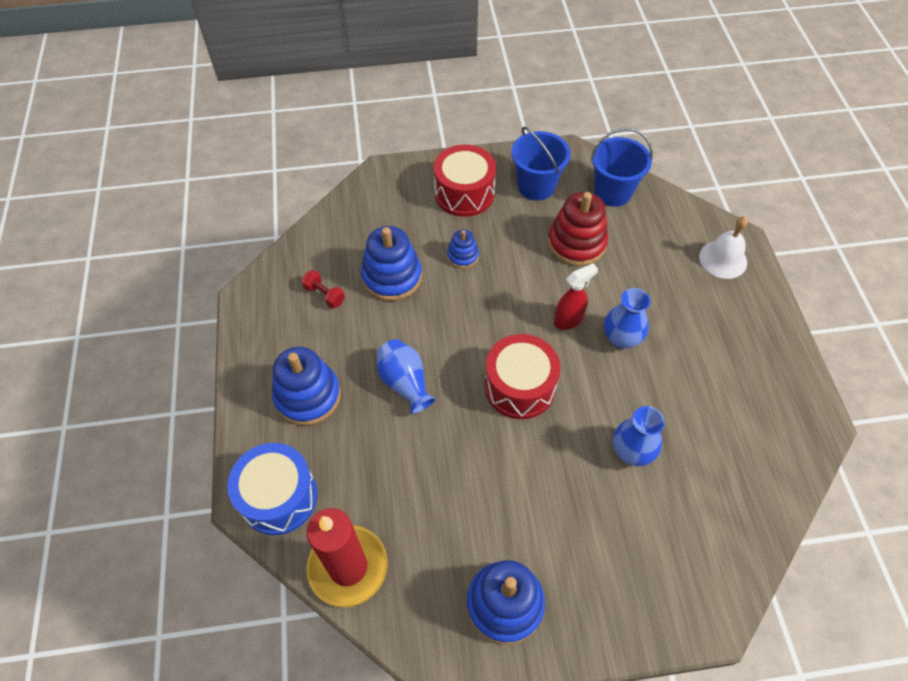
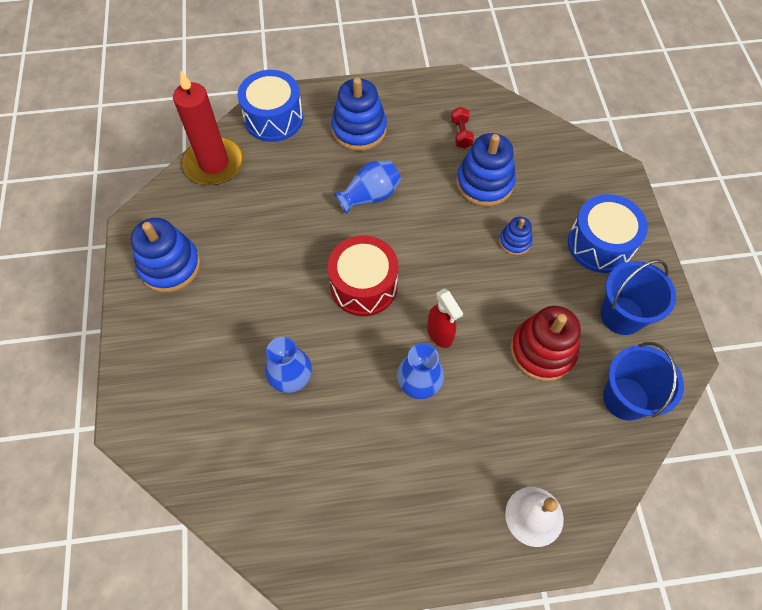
camera: 90 degrees right, 5 degrees up
red dumbbell [301,270,345,308] -> red dumbbell turned 45 degrees counterclockwise [451,107,474,149]
red drum [434,145,496,217] -> blue drum [568,194,648,273]

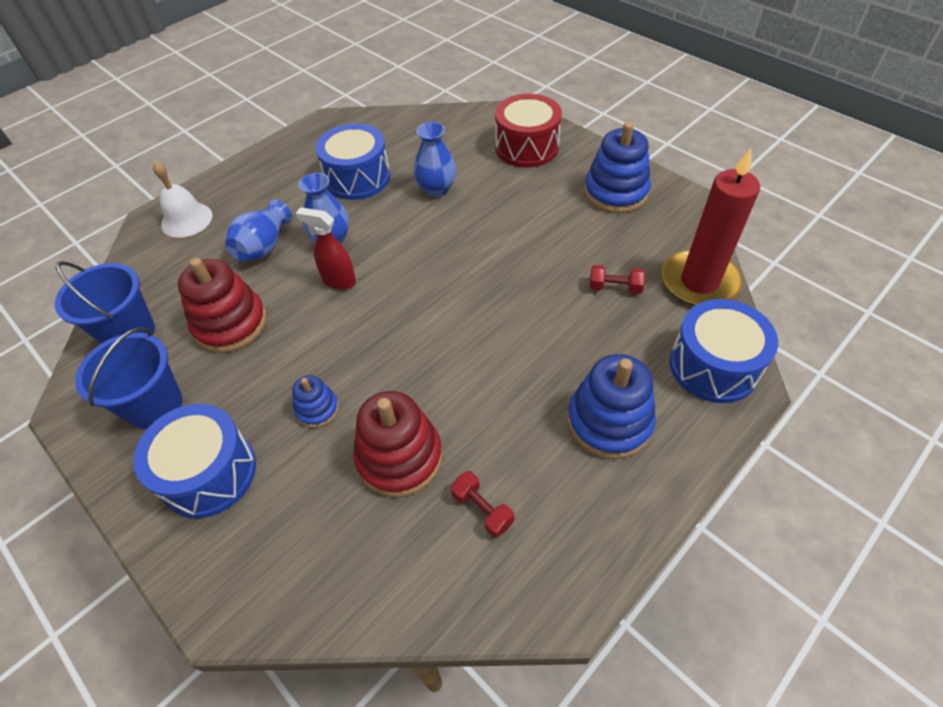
camera: 145 degrees right, 10 degrees down
red drum [328,236,398,316] -> red drum moved to [495,94,562,167]
blue vase [334,160,401,214] -> blue vase moved to [225,199,292,261]
blue stacking toy [456,133,516,207] -> red stacking toy [353,391,443,497]
none -> blue drum [316,123,390,200]
none -> red dumbbell [589,265,645,294]

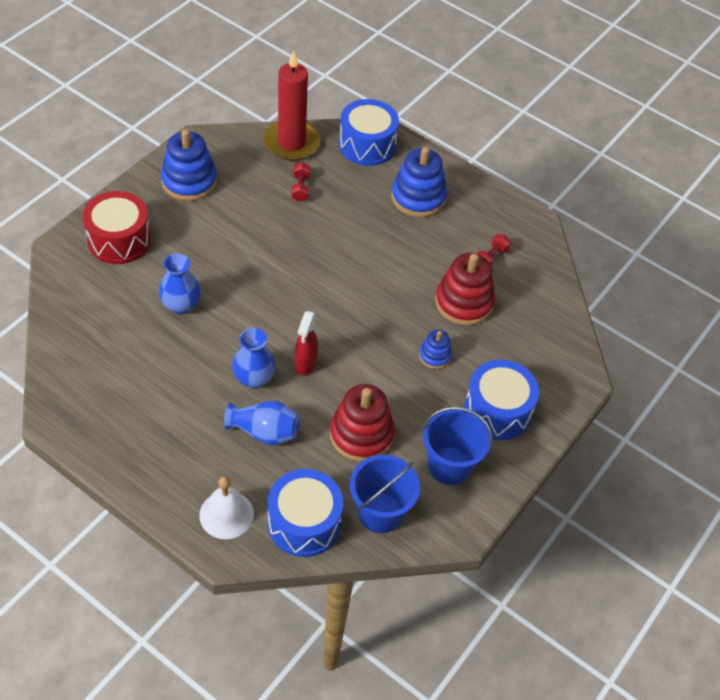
camera: 105 degrees left, 0 degrees up
blue drum [316,123,390,200] -> blue drum moved to [268,469,343,557]

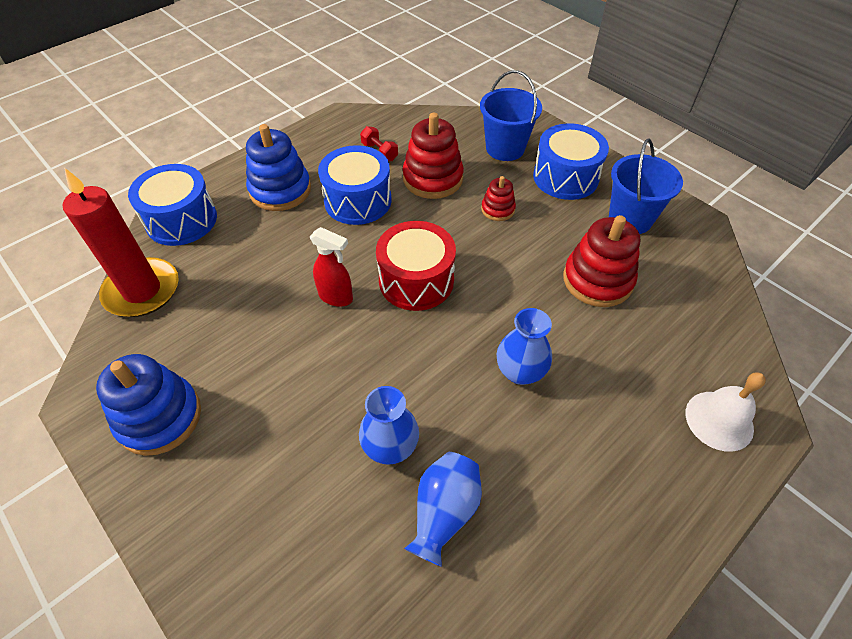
camera: 75 degrees left, 0 degrees up
red drum [83,191,151,264] -> red drum moved to [376,221,456,311]
blue vase [224,401,300,445] -> blue vase moved to [404,452,482,567]
blue drum [268,469,343,557] -> blue drum moved to [318,145,392,225]
red dumbbell [291,162,311,202] -> none
red spray bottle [295,310,318,376] -> red spray bottle moved to [310,227,353,307]
blue bucket [350,455,420,533] -> blue bucket moved to [480,70,542,161]
blue stacking toy [419,330,452,369] -> red stacking toy [481,176,516,221]

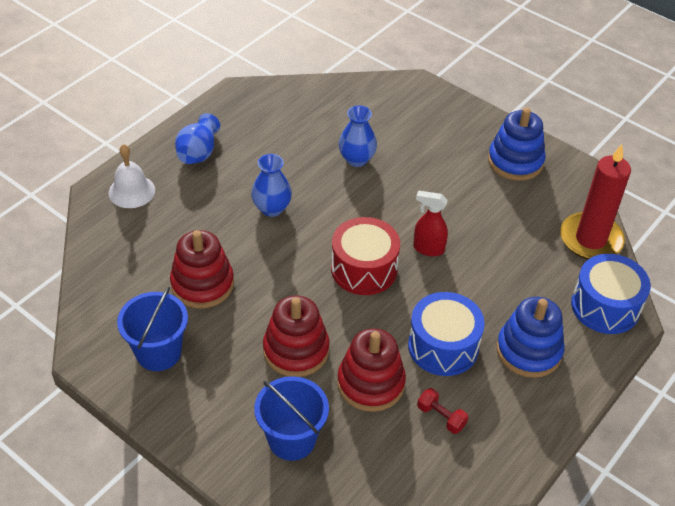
camera: 170 degrees right, 5 degrees down
blue vase [404,452,482,567] -> blue vase moved to [175,113,220,164]
red stacking toy [481,176,516,221] -> red stacking toy [263,295,330,377], size x1.87
blue drum [533,123,609,200] -> none

